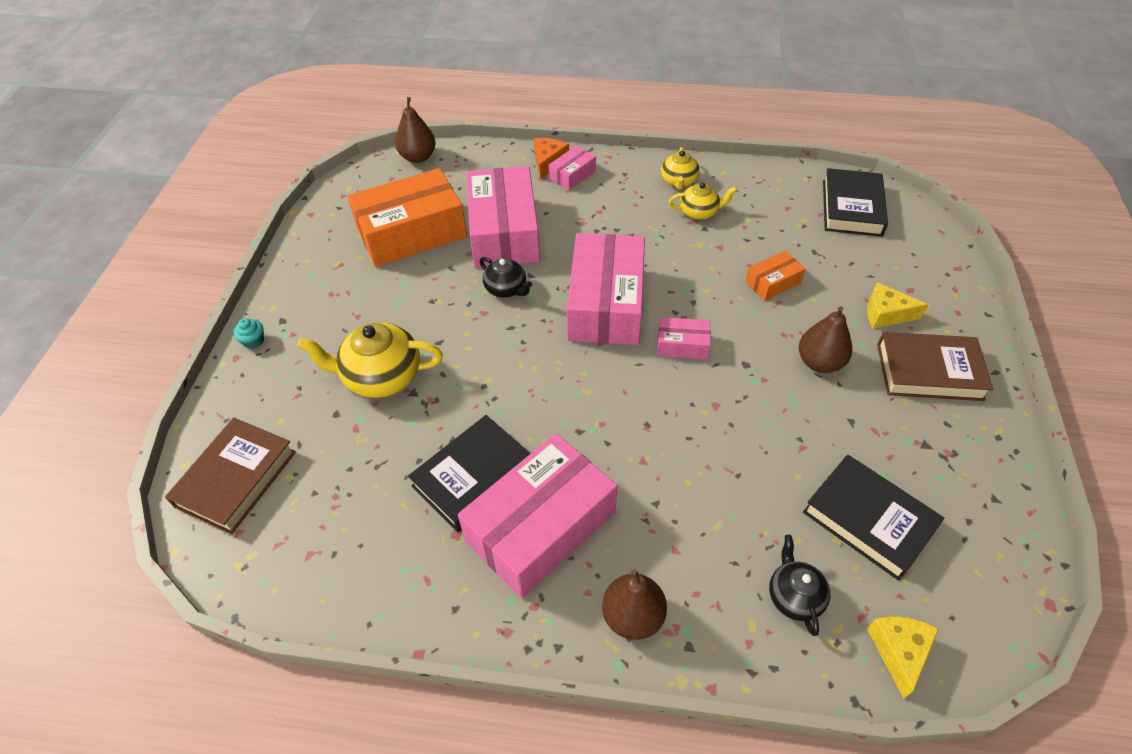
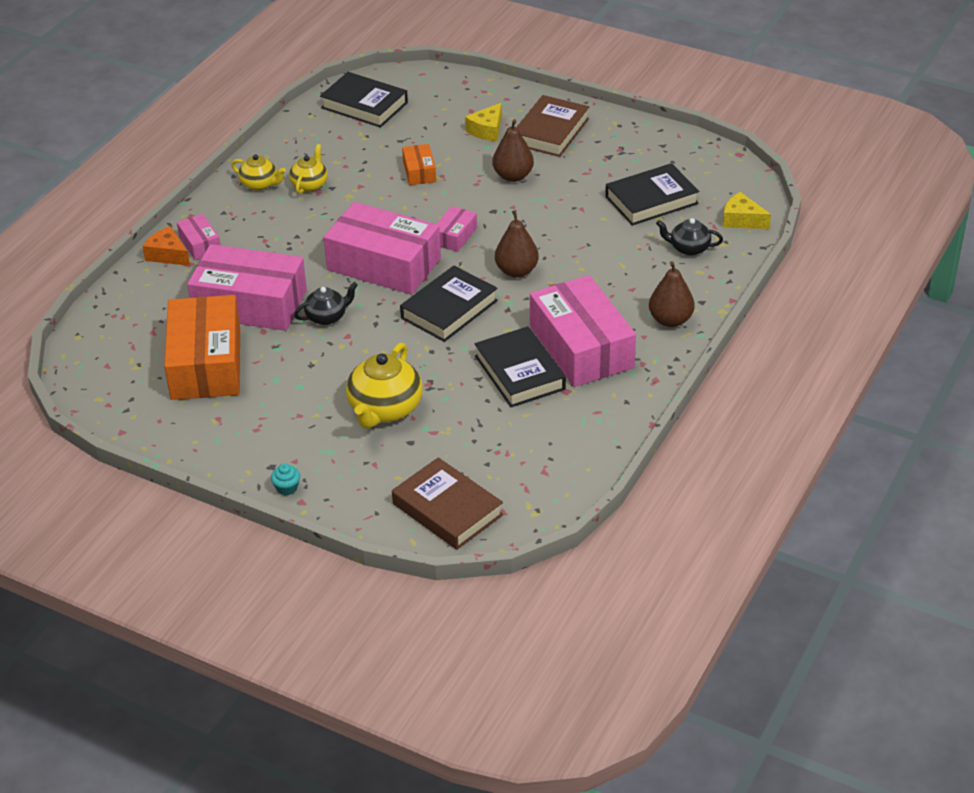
camera: 70 degrees left, 10 degrees down
brown pear [395,97,436,163] -> brown pear moved to [495,210,539,278]
none -> black book [400,266,498,342]

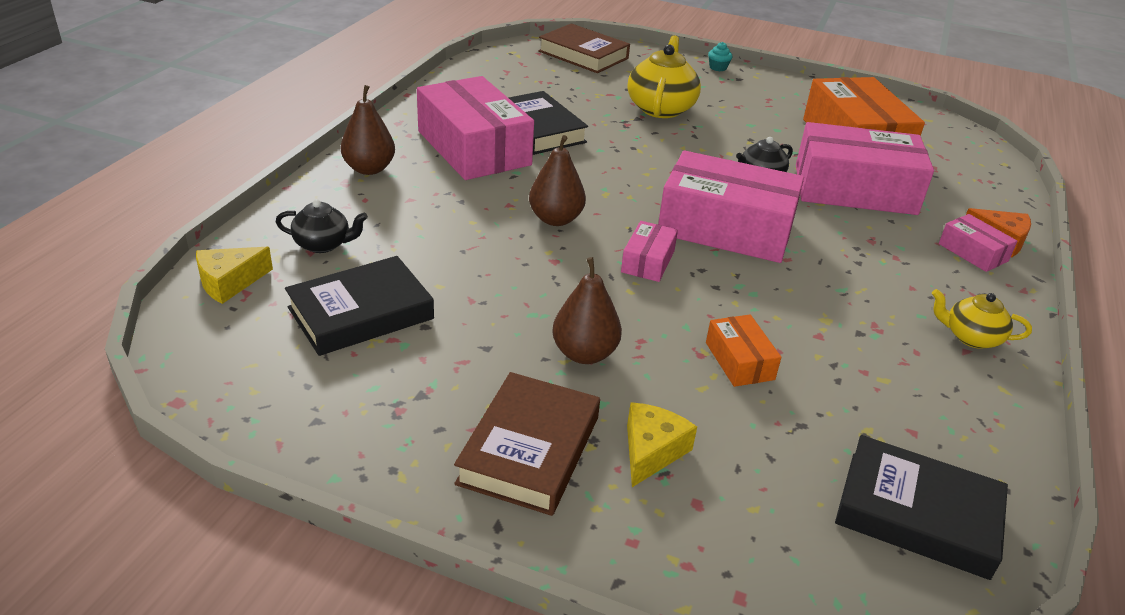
camera: 170 degrees right, 5 degrees down
yellow teapot [289,144,328,194] -> none
black book [400,266,498,342] -> none
yellow cheese [723,192,771,229] -> yellow cheese turned 120 degrees clockwise [196,247,273,304]

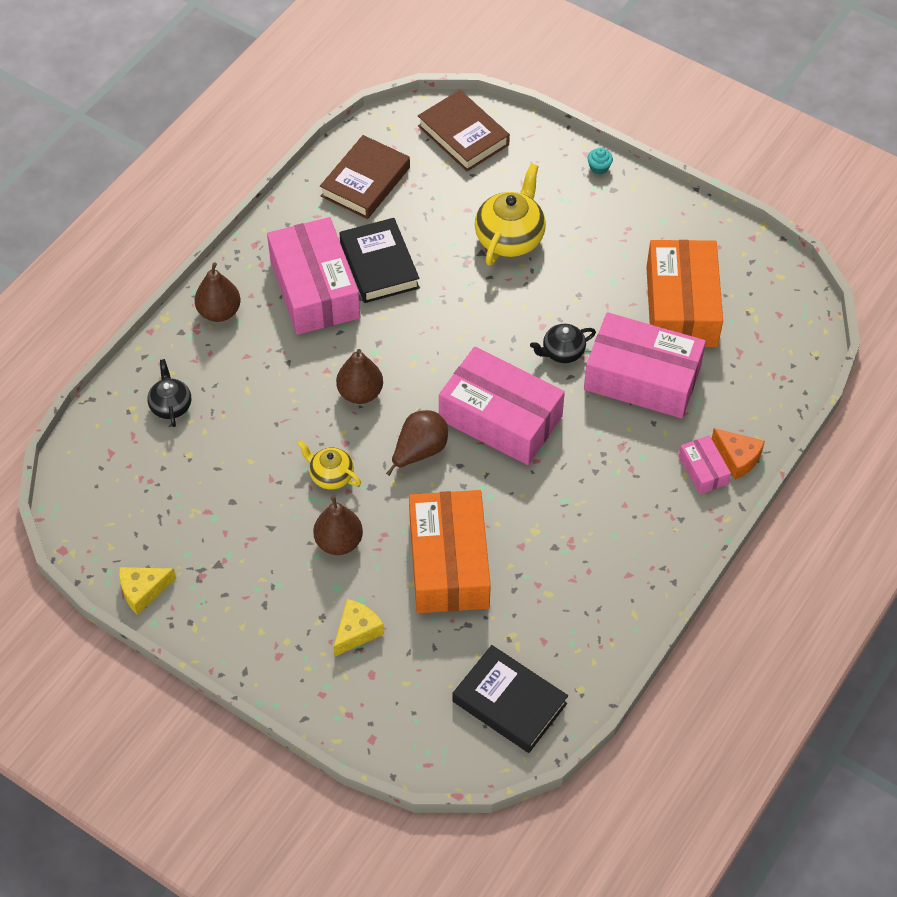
camera: 15 degrees right, 20 degrees up
yellow cheese [196,247,273,304] -> yellow cheese moved to [119,567,176,615]
black teapot [276,199,368,253] -> black teapot turned 120 degrees counterclockwise [147,359,191,427]
black book [285,256,434,356] -> none
brown book [454,372,600,516] -> brown book moved to [320,135,410,219]
pink box [621,221,678,282] -> brown pear [386,410,448,476]
orange box [706,314,782,387] -> orange box [409,490,491,613], size x2.19
yellow teapot [932,289,1032,349] -> yellow teapot moved to [297,440,361,489]

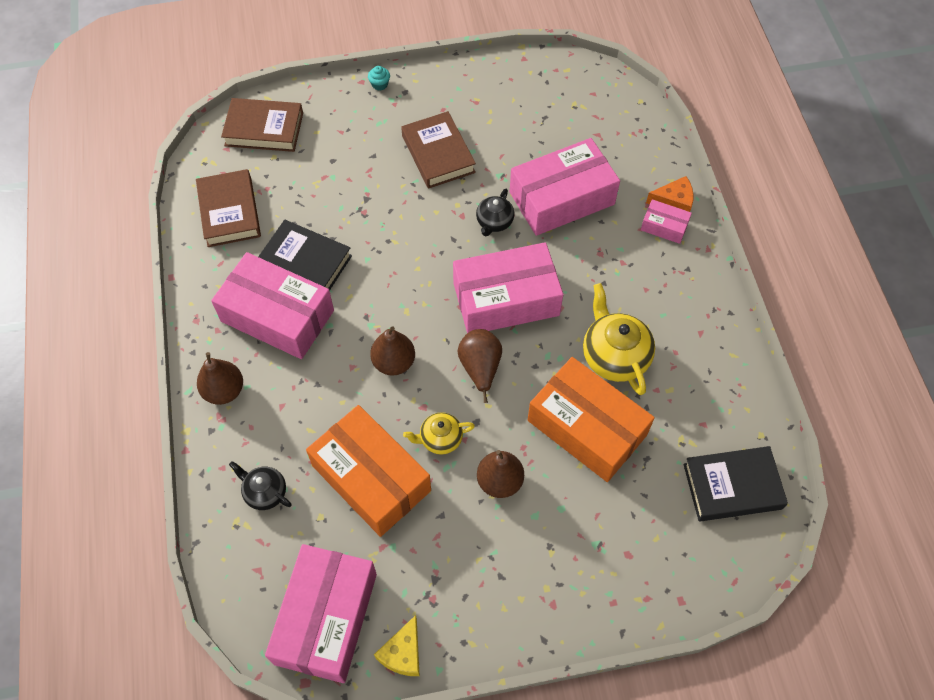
camera: 45 degrees left, 5 degrees up
yellow cheese [334,599,384,656] -> none
yellow teapot [475,163,546,266] -> yellow teapot moved to [583,283,655,395]
orange box [646,240,723,347] -> orange box moved to [306,405,431,537]
none -> pink box [265,544,377,683]
none -> brown book [401,111,476,189]

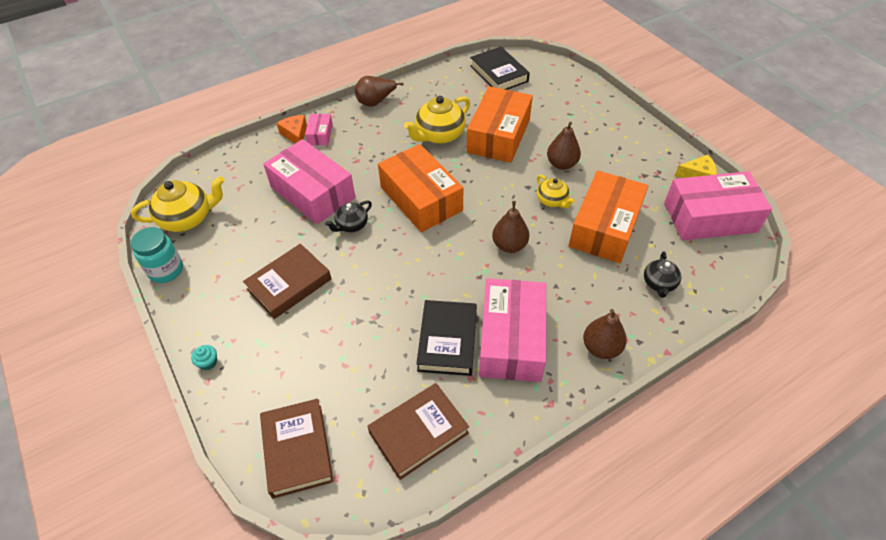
camera: 110 degrees left, 10 degrees down
pink box [453,242,563,333] -> orange box [378,144,463,232]
brown pear [457,329,502,403] -> brown pear moved to [355,76,404,107]
black teapot [476,189,514,237] -> black teapot turned 135 degrees clockwise [325,200,372,232]
none -> yellow teapot [131,176,224,232]
none -> turquoise jar [131,227,183,283]

